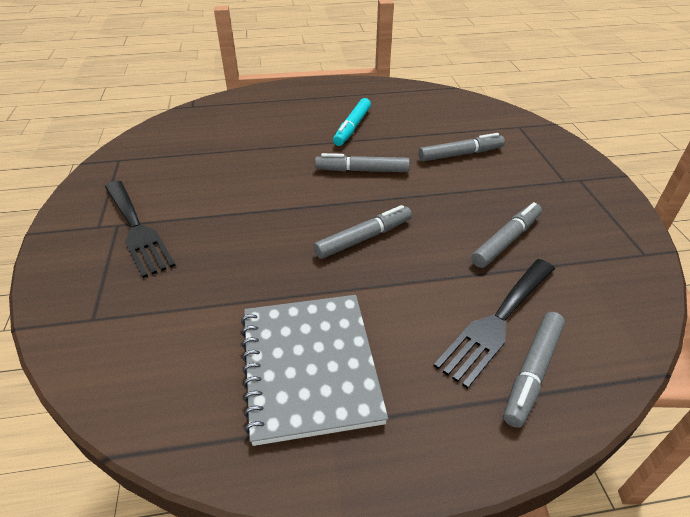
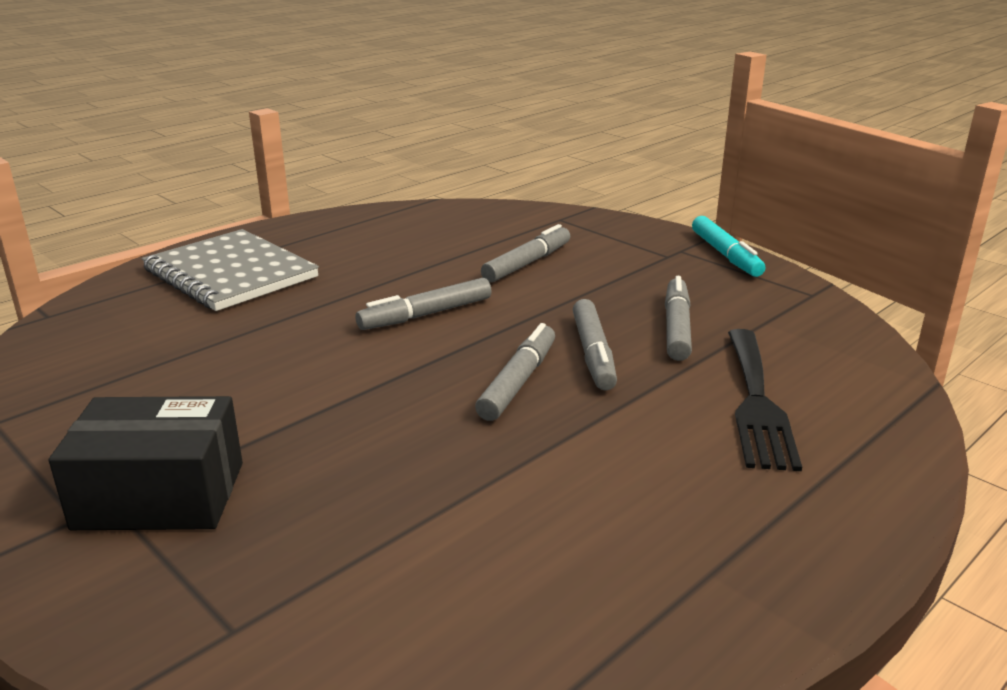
camera: 35 degrees left, 15 degrees down
black fork [105,181,176,278] -> black box [49,396,243,530]
grey notebook [241,295,388,446] -> grey notebook moved to [142,229,319,311]
turquoise marker [333,98,371,146] -> turquoise marker moved to [692,216,765,277]
grey marker [503,312,565,428] -> grey marker moved to [573,299,617,391]

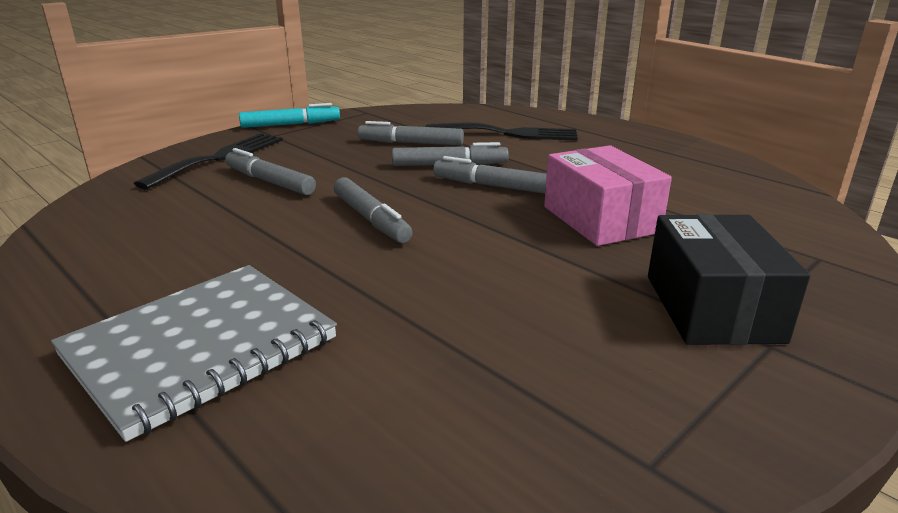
camera: 90 degrees left, 0 degrees up
none -> black fork [134,133,283,189]
none -> pink box [544,145,672,246]

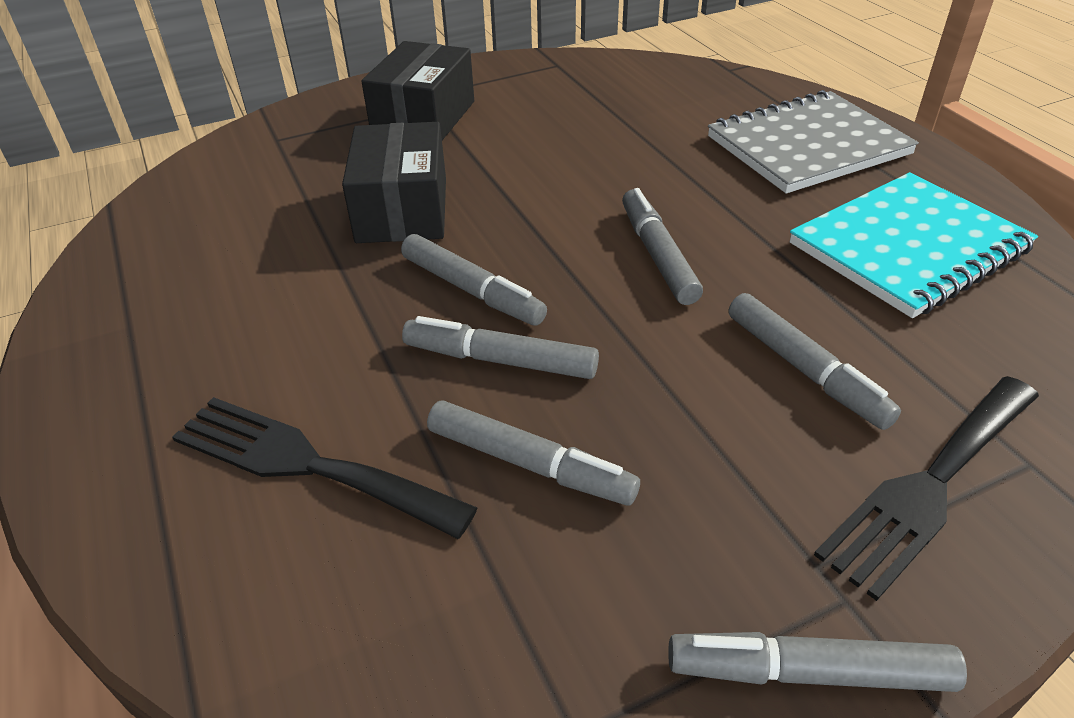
camera: 160 degrees left, 15 degrees up
turquoise marker [239,103,340,128] -> grey marker [668,632,967,692]
pink box [544,145,672,246] -> black box [342,122,446,243]
none -> turquoise notebook [790,172,1038,318]

